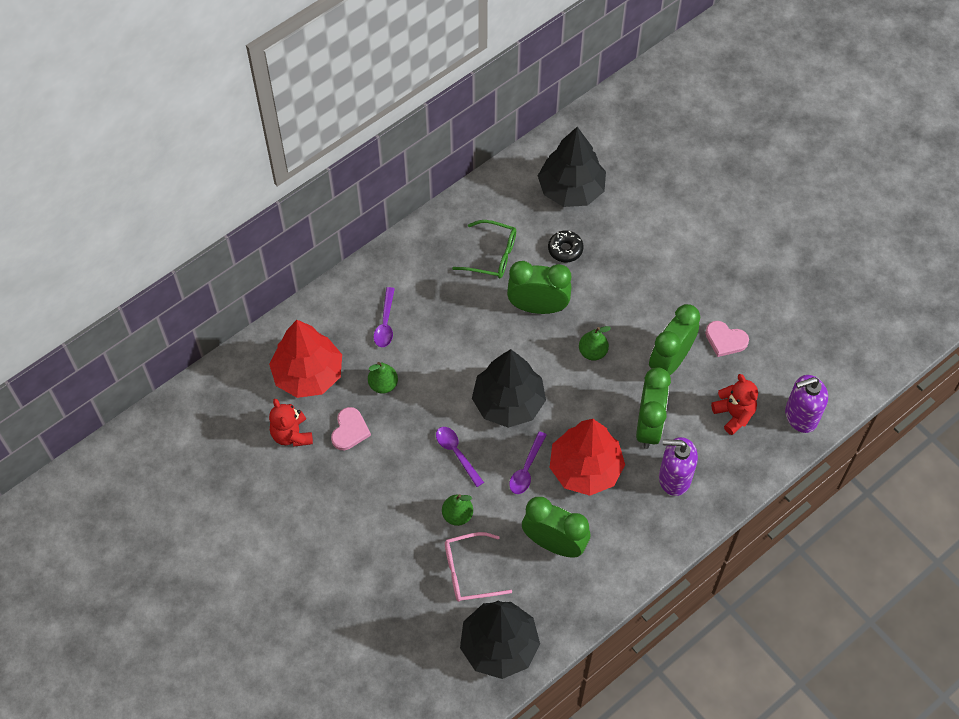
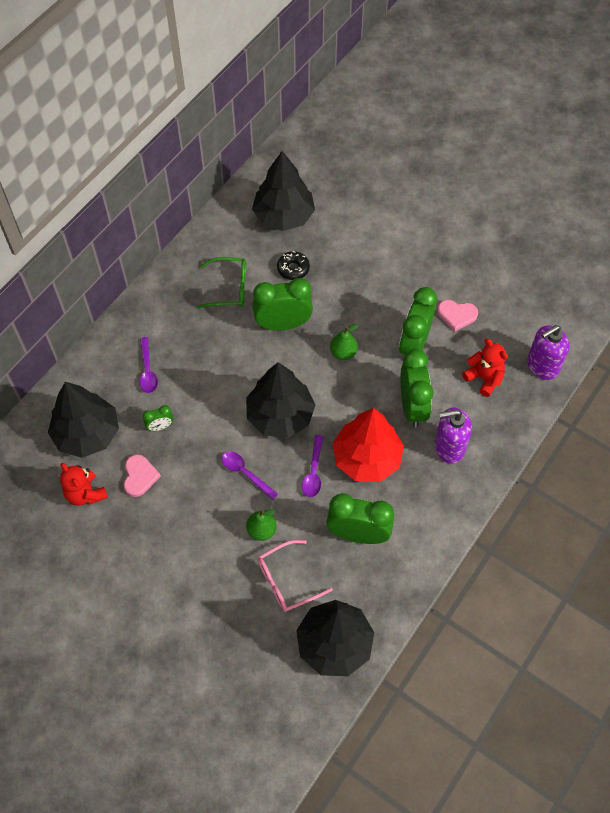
camera: 15 degrees left, 0 degrees up
red tree [269,320,342,398] -> black tree [48,382,119,458]
green pear [368,362,398,394] -> green clock [143,405,173,431]

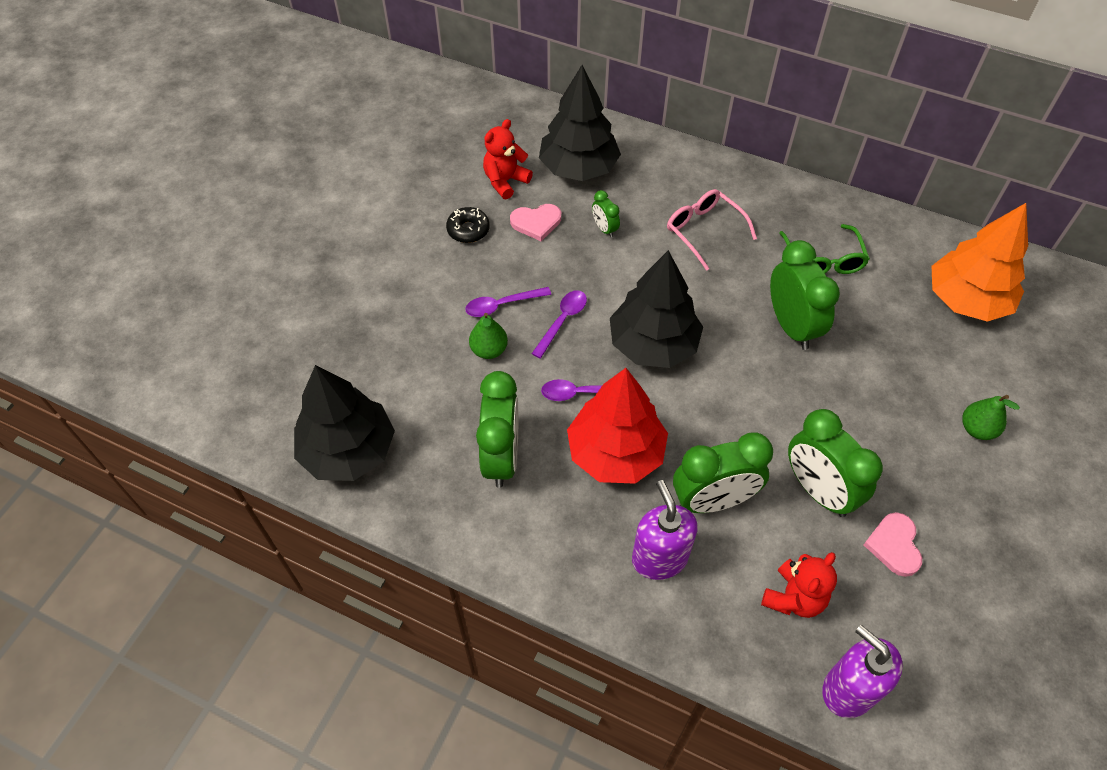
camera: 80 degrees right, 5 degrees down
purple spoon [140,337,158,393] -> purple spoon moved to [465,287,551,317]
black tree [252,151,315,231] -> orange tree [932,203,1028,322]
pink glasses [258,540,333,612] -> pink glasses moved to [667,189,757,271]
black donut [277,251,310,280] -> black donut moved to [446,207,490,243]
green pear [330,324,358,360] -> green pear moved to [962,395,1020,440]
green clock [399,287,437,355] -> green clock turned 135 degrees counterclockwise [788,409,883,517]

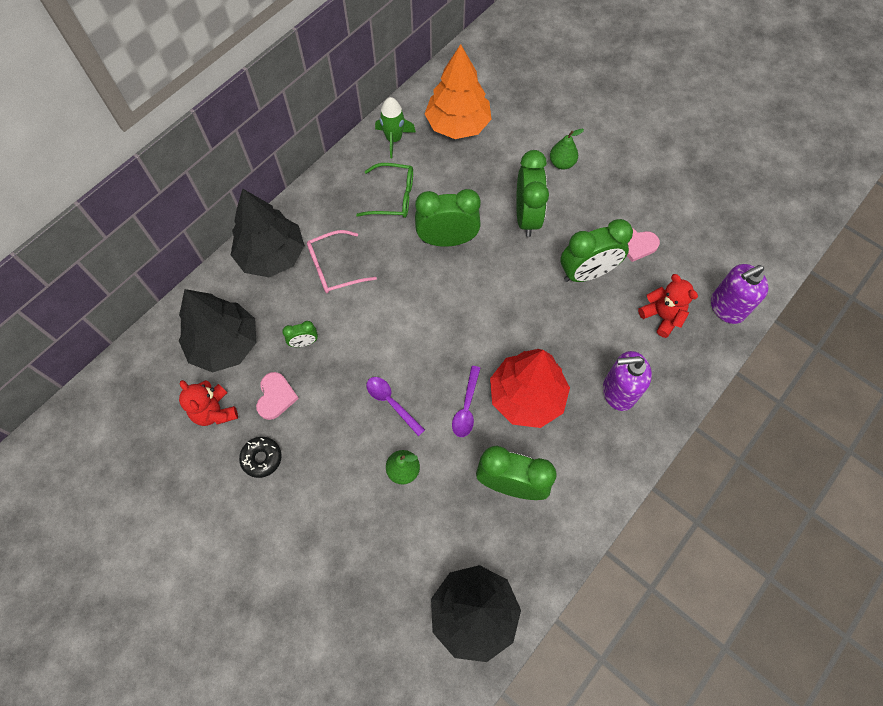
camera: 75 degrees left, 10 degrees up
purple spoon [465,287,551,317] -> none
black tree [610,250,703,368] -> black tree moved to [231,189,305,277]
green clock [673,433,773,513] -> green clock moved to [516,150,549,237]
none -> green rocket [375,97,416,158]

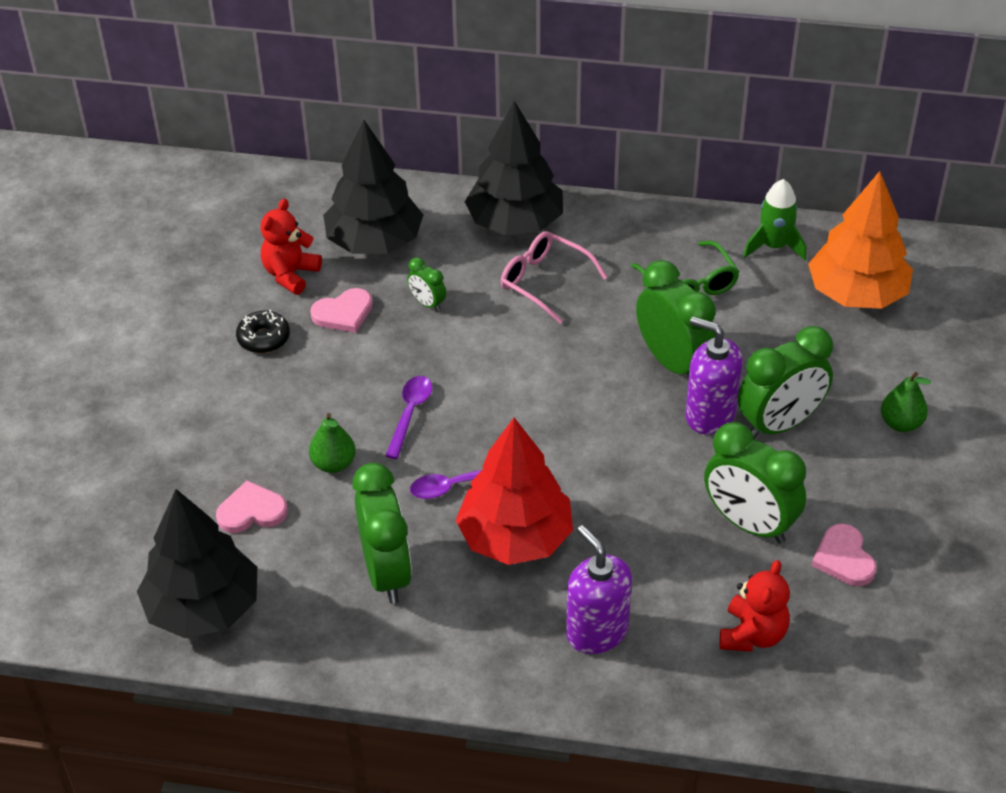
camera: 60 degrees right, 20 degrees down
purple soap dispenser [711,264,768,324] -> purple soap dispenser moved to [685,317,742,435]
none -> pink heart [216,481,288,533]

